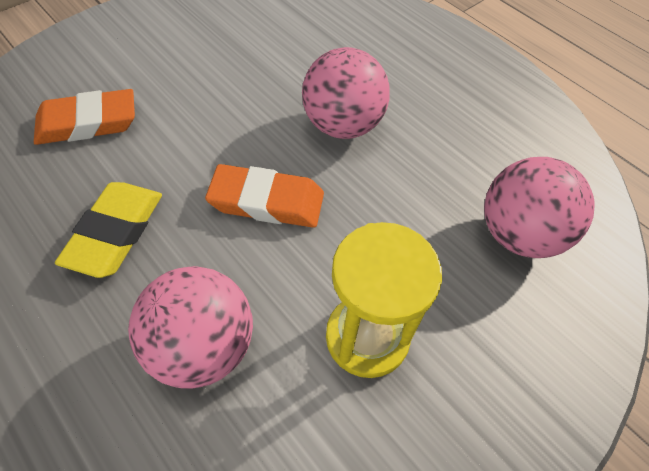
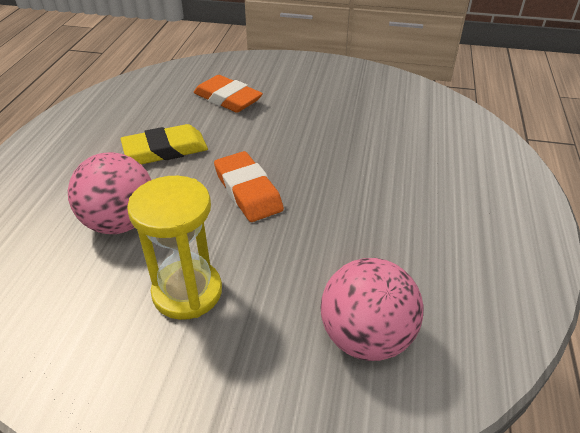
camera: 55 degrees right, 15 degrees down
pink ball [302,47,390,139] -> none

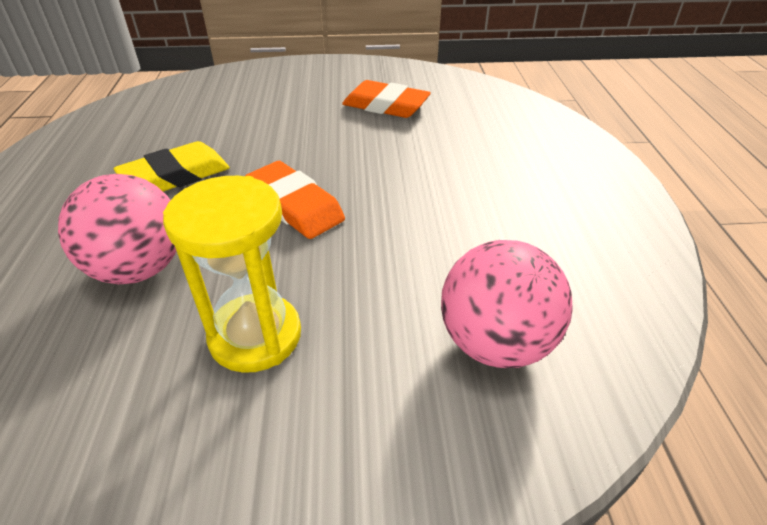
camera: 15 degrees left, 0 degrees up
orange eraser [194,75,263,113] -> orange eraser moved to [342,80,431,118]

